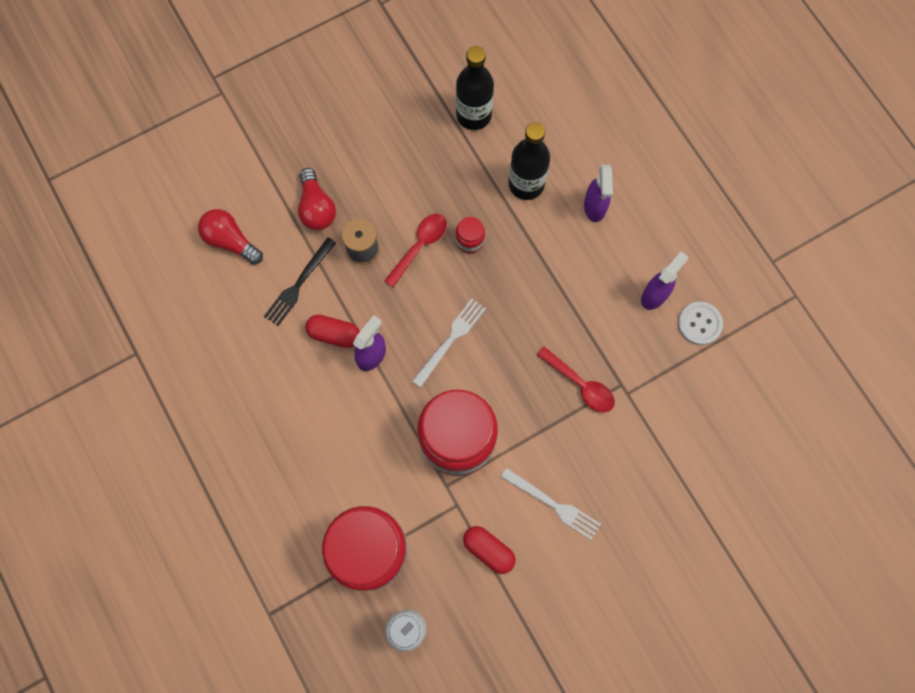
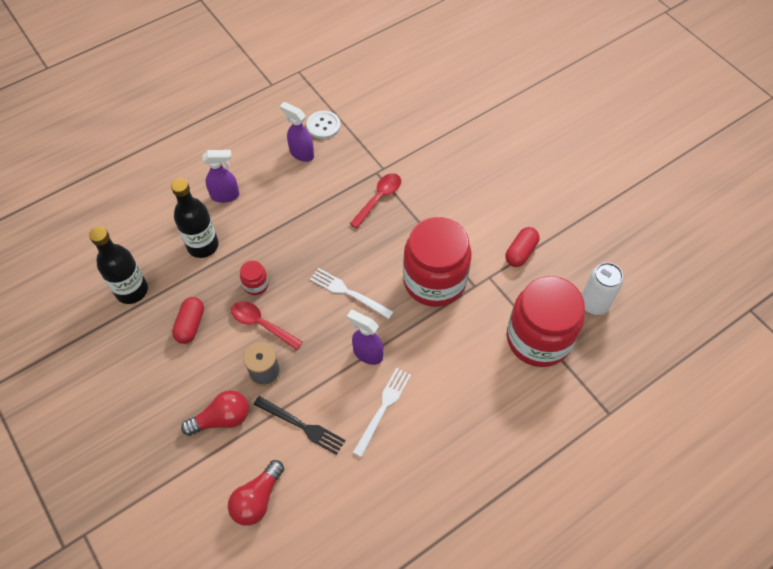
camera: 95 degrees left, 15 degrees down
red capsule [305,315,360,348] -> red capsule moved to [172,297,204,344]
white fork [500,468,601,540] -> white fork moved to [352,368,411,457]

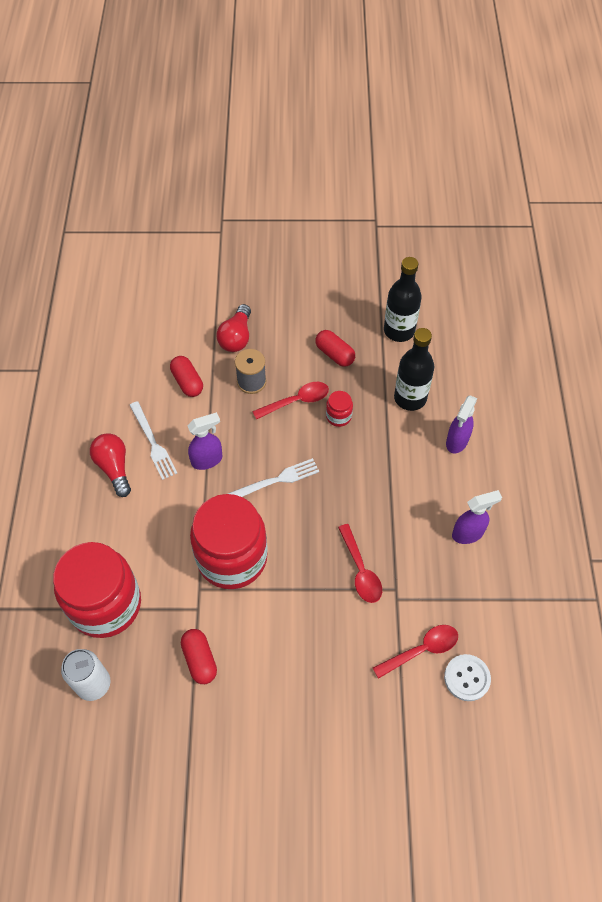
camera: 125 degrees right, 0 degrees up
red light bulb [228,460,284,526] -> red light bulb moved to [90,433,131,497]
black fork [253,396,345,455] -> red capsule [170,356,203,397]
white button [307,111,341,139] -> white button moved to [444,654,491,701]
none -> red spoon [373,625,458,679]

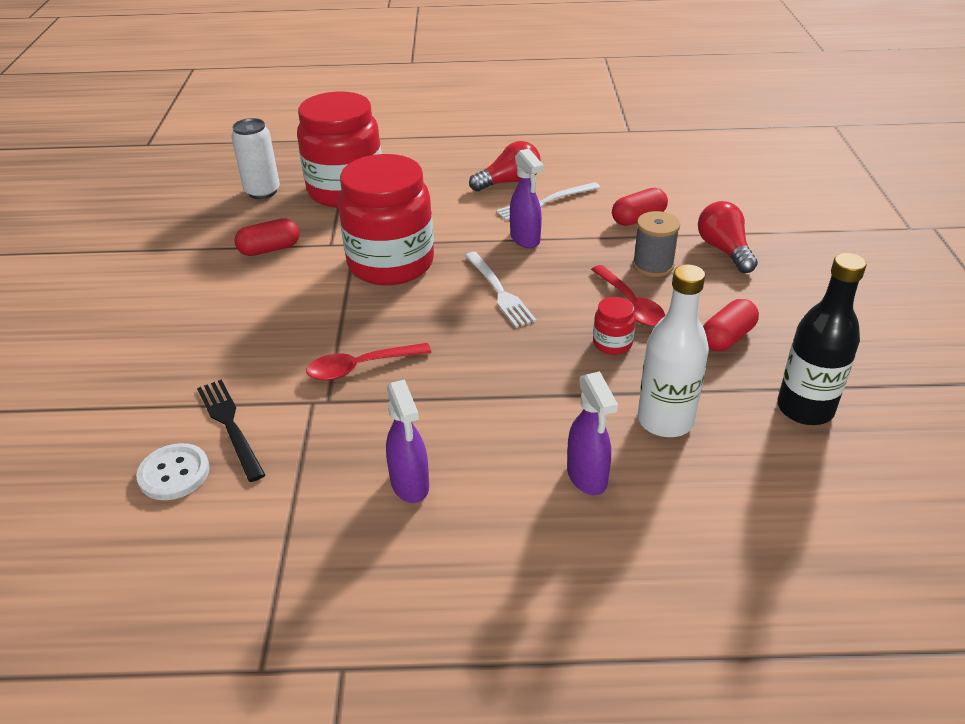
camera: 90 degrees right, 20 degrees down
red light bulb [216,304,251,352] -> red light bulb turned 60 degrees clockwise [698,201,758,273]
red spoon [373,625,458,679] -> black fork [197,379,265,482]
black bottle [394,328,434,411] -> white bottle [638,264,709,437]
purple spray bottle [446,395,478,453] -> purple spray bottle turned 135 degrees counterclockwise [567,371,618,495]

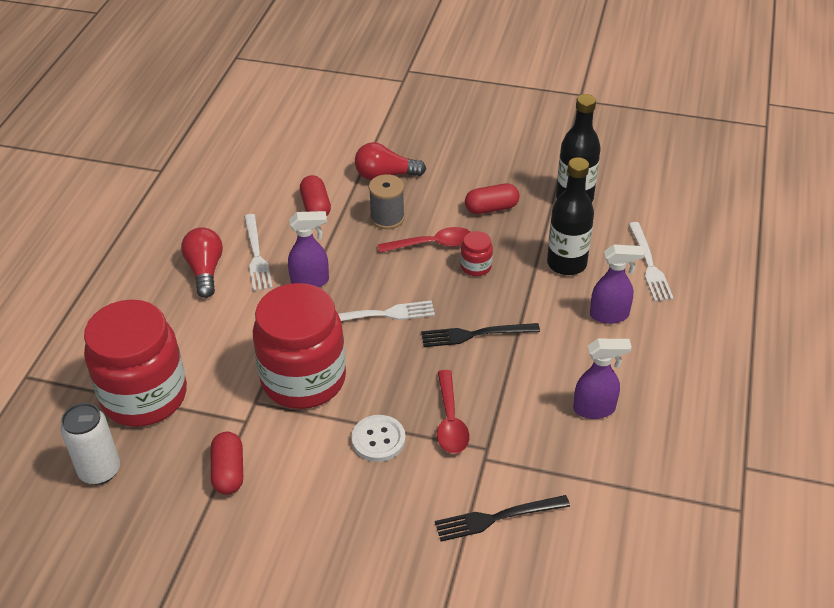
camera: 75 degrees left, 5 degrees up
white button [136,443,210,500] -> white button moved to [351,415,406,462]
white bottle [638,264,709,437] -> black bottle [547,157,594,275]
red capsule [703,299,759,351] -> red capsule turned 75 degrees counterclockwise [465,183,520,214]
none -> black fork [421,323,540,347]
none -> white fork [629,222,674,301]

